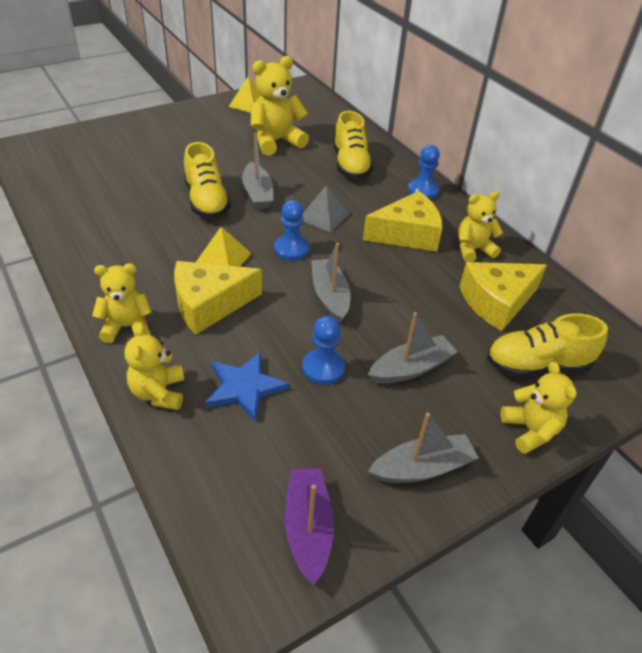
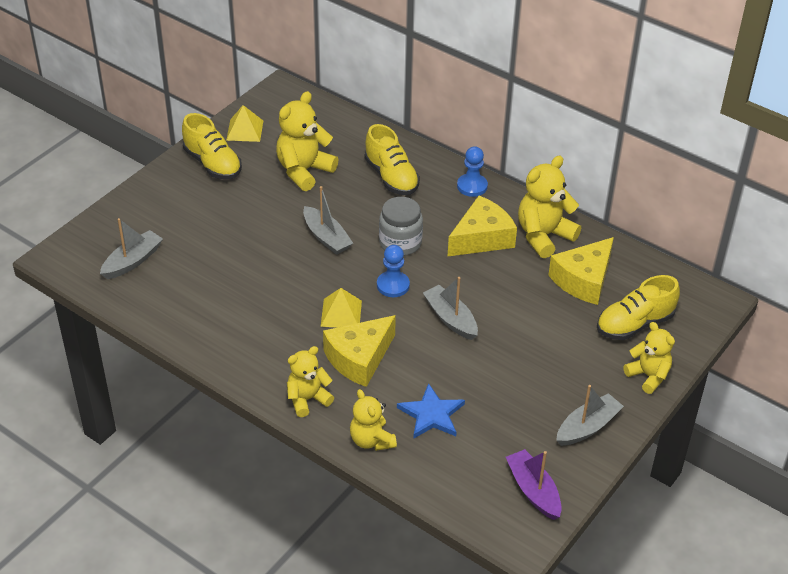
camera: 20 degrees left, 0 degrees up
yellow shoe [184,142,231,219] -> yellow shoe moved to [182,113,242,179]
blue pawn [302,316,345,385] -> none
grey pyramid [303,186,349,232] -> grey jar [379,197,423,256]
grey boat [368,312,458,384] -> grey boat moved to [100,218,163,279]
yellow teddy bear [458,191,503,262] -> yellow teddy bear [518,156,581,258], size x1.54

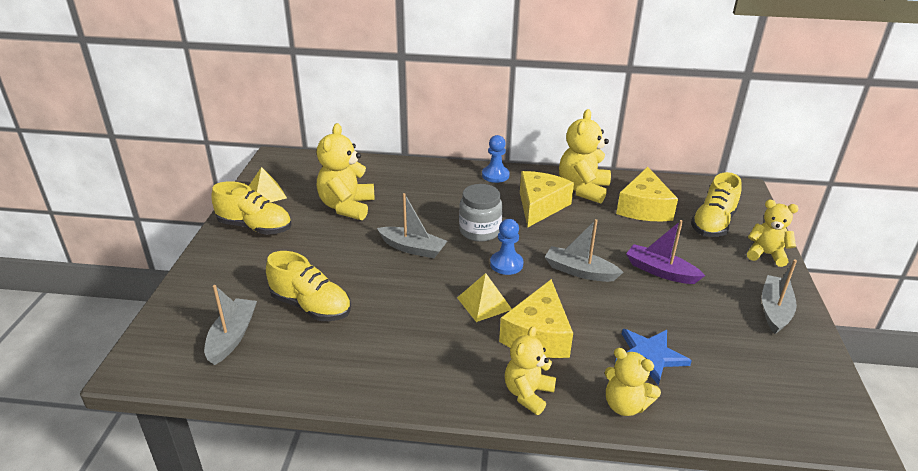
camera: 30 degrees left, 10 degrees down
yellow shoe [365,124,420,195] -> yellow shoe moved to [266,251,351,321]
purple boat [506,449,562,520] -> purple boat moved to [626,220,705,284]

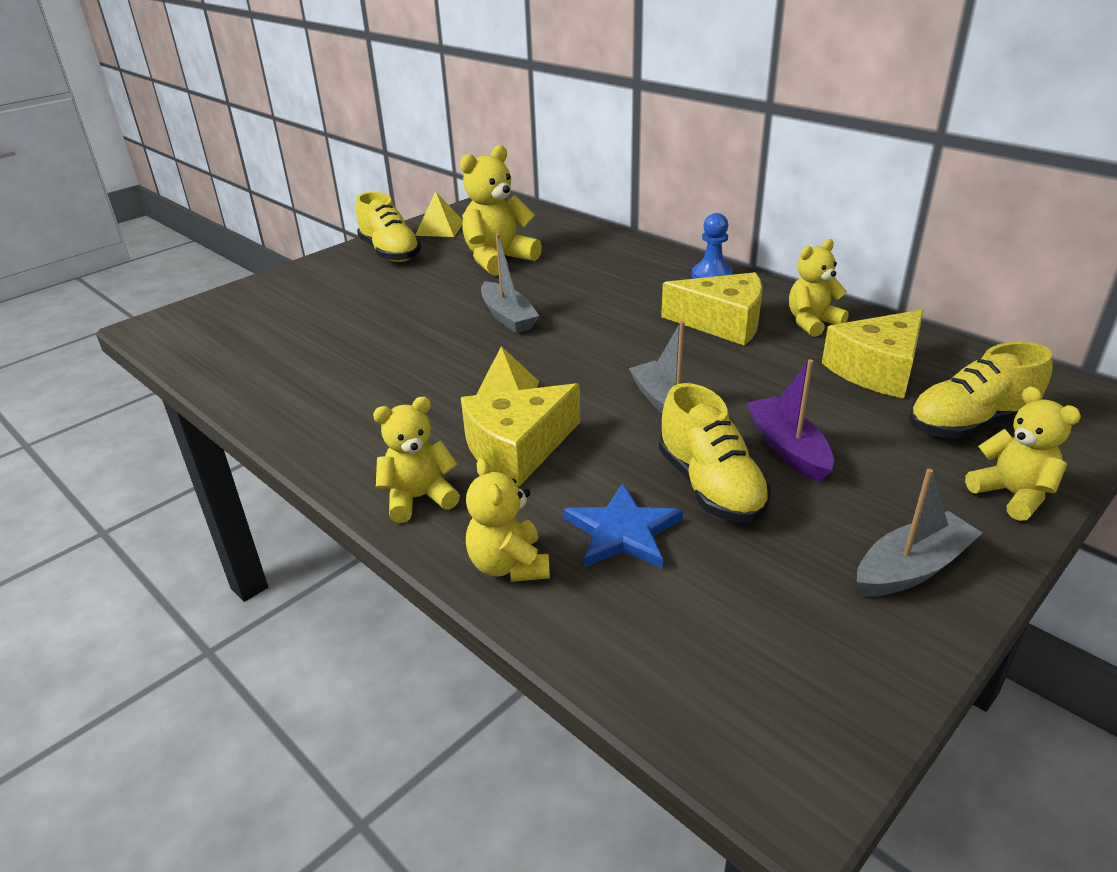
camera: 40 degrees right, 0 degrees up
grey boat [204,285,257,365] -> none
yellow shoe [266,251,351,321] -> yellow shoe moved to [659,383,771,522]
grey jar [459,184,503,242] -> none
blue pawn [490,219,523,275] -> none
yellow cheese [520,171,574,227] -> yellow cheese turned 45 degrees clockwise [661,272,763,346]
yellow teddy bear [559,109,611,204] -> yellow teddy bear [789,239,849,337], size x0.65

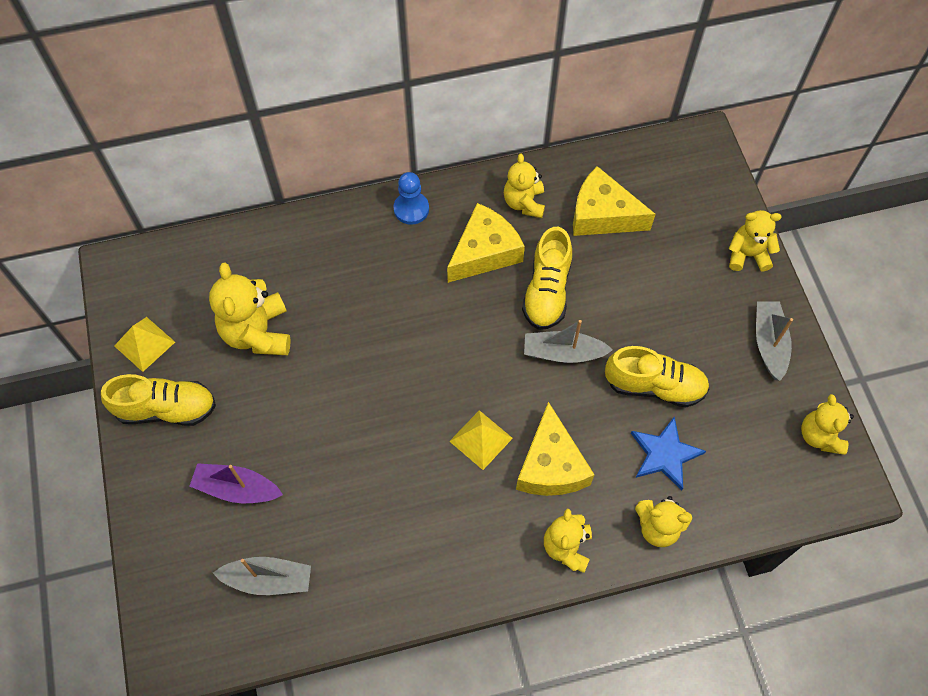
camera: 60 degrees left, 30 degrees up
grey boat [481,234,539,334] -> grey boat moved to [213,557,311,595]
purple boat [746,359,834,482] -> purple boat moved to [189,463,283,503]
yellow cheese [822,310,923,398] -> yellow cheese turned 120 degrees clockwise [573,166,655,236]
yellow shoe [909,342,1053,439] -> yellow shoe moved to [522,227,572,330]
none -> yellow teddy bear [801,394,854,455]

